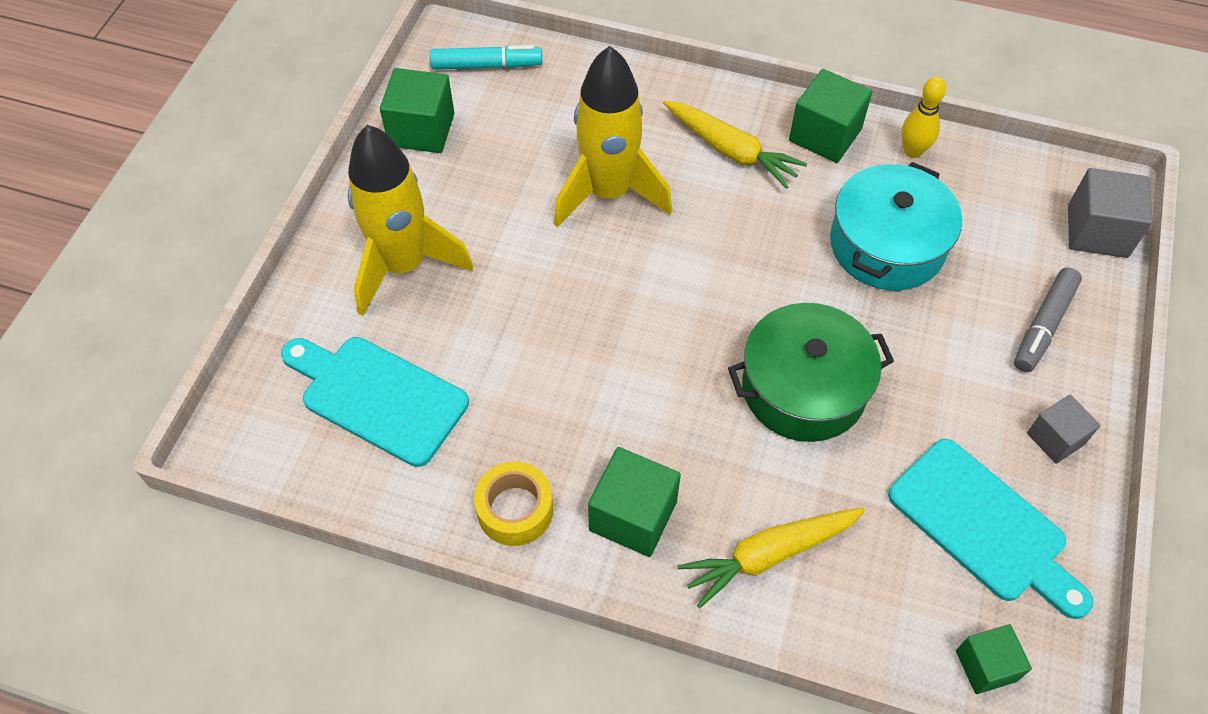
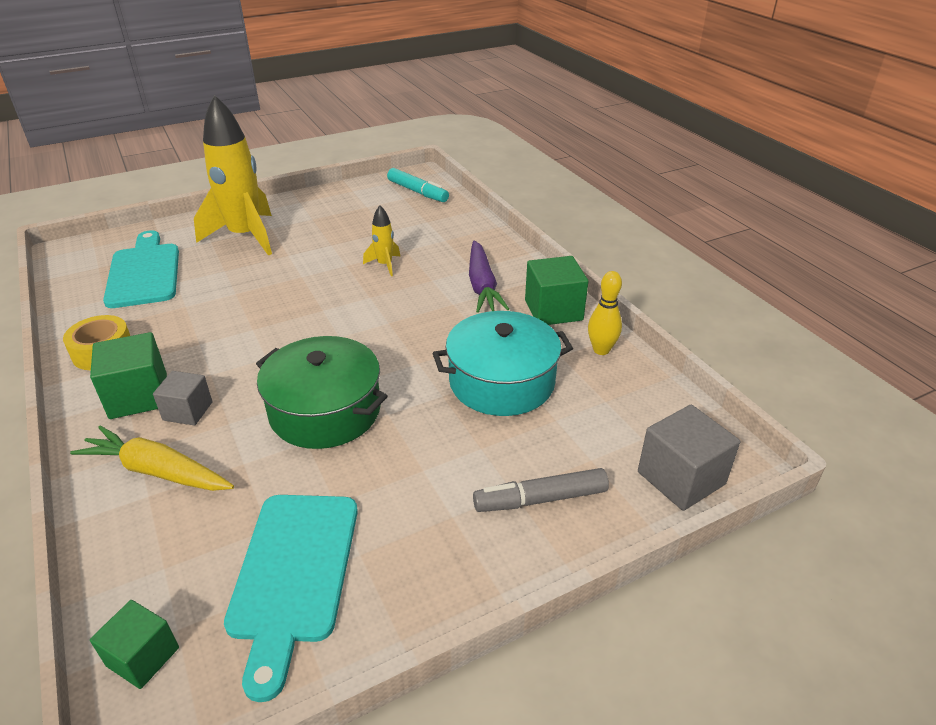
camera: 45 degrees right, 20 degrees down
green cube [380,68,455,153] -> none
yellow rocket [554,46,672,228] -> yellow rocket [363,206,400,276], size x0.44
yellow carrot [663,101,807,189] -> purple carrot [469,240,509,313]
grey cube [1027,395,1100,464] -> grey cube moved to [153,371,212,426]

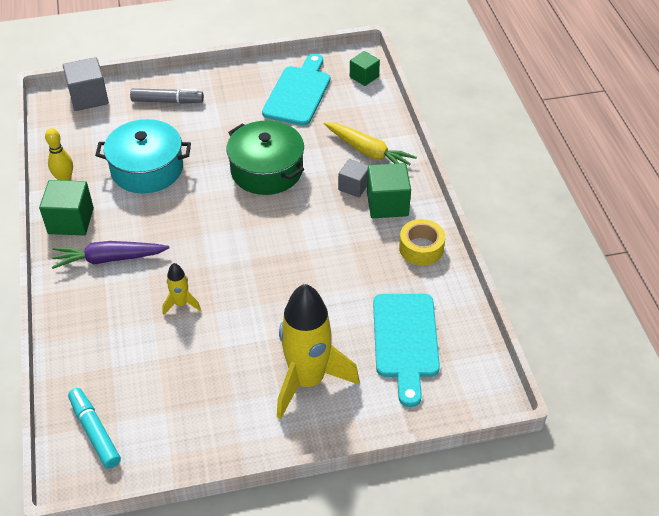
camera: 165 degrees left, 10 degrees up
purple carrot [469,240,509,313] -> purple carrot turned 105 degrees counterclockwise [52,241,170,269]

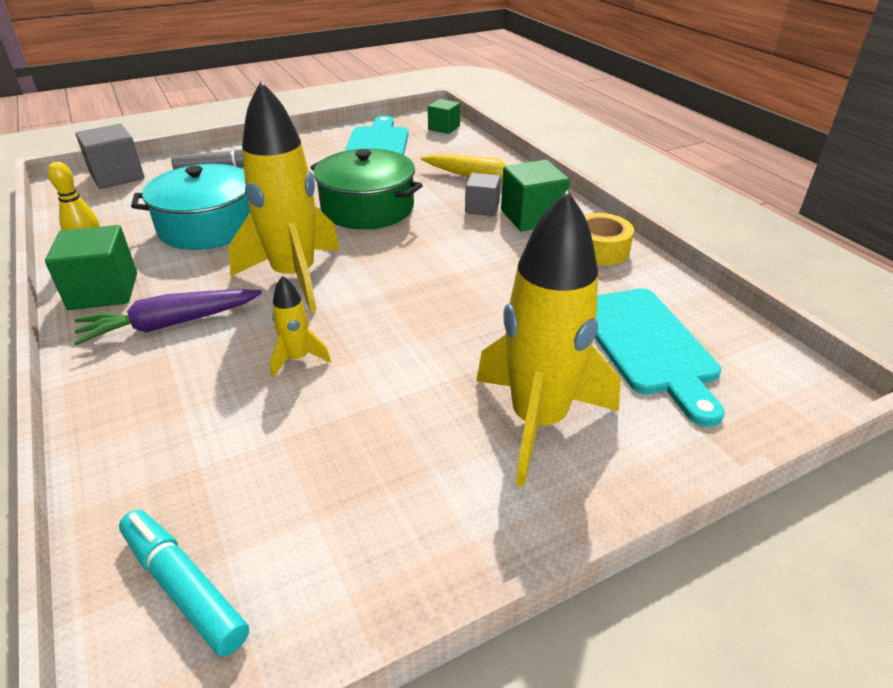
camera: 15 degrees left, 10 degrees down
none -> yellow rocket [228,81,340,312]

